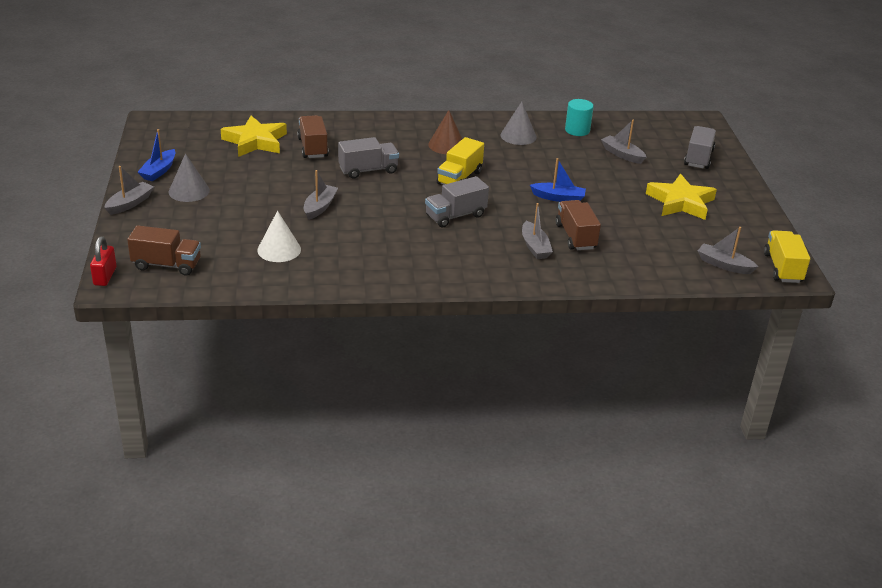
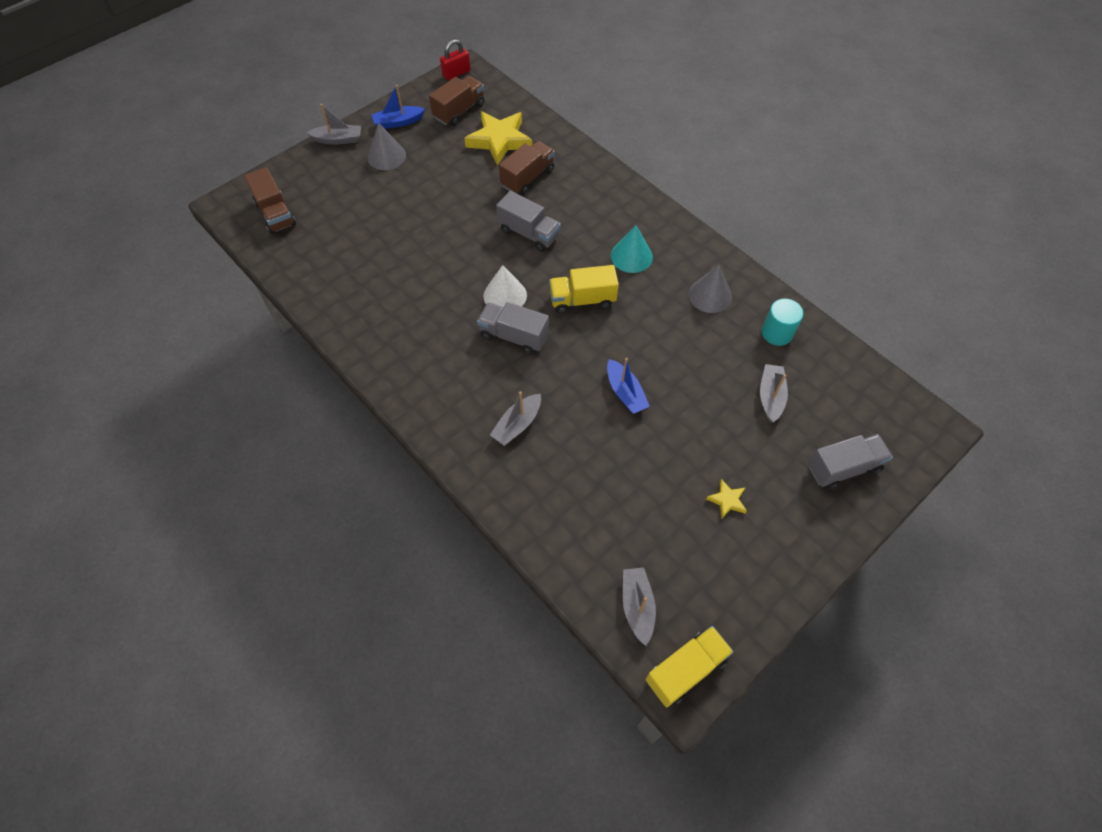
camera: 55 degrees right, 25 degrees up
red padlock [90,236,117,286] -> red padlock moved to [440,39,471,80]
white cone [257,211,301,262] -> white cone moved to [483,265,527,307]
grey boat [304,170,338,220] -> none
brown cone [428,110,462,154] -> turquoise cone [611,225,653,273]
brown truck [556,200,601,250] -> brown truck moved to [429,76,484,126]
yellow star [646,174,717,220] -> yellow star [706,479,747,519], size x0.46

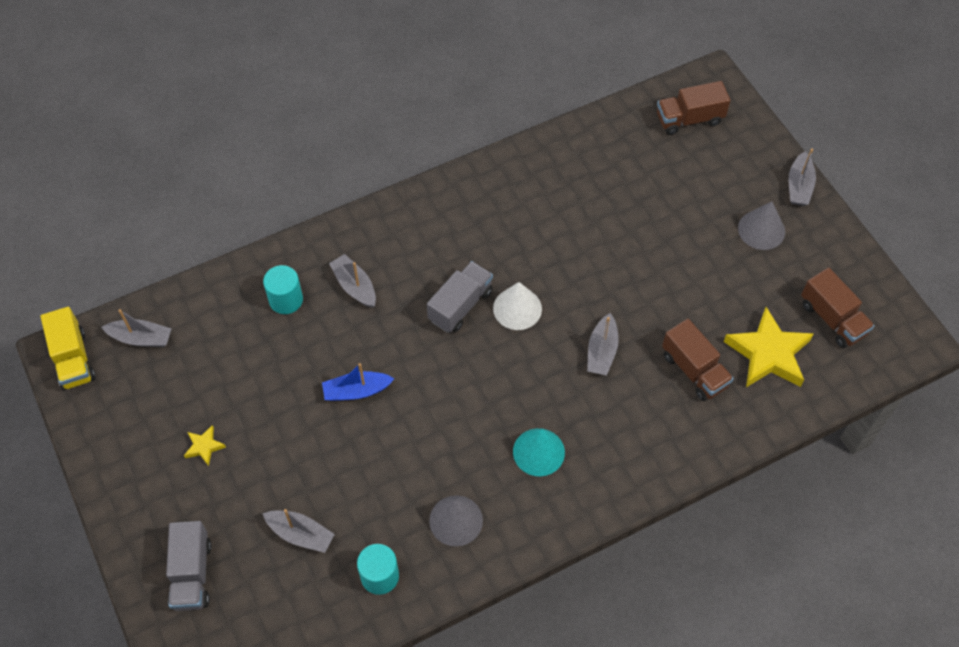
camera: 105 degrees right, 0 degrees up
blue boat [372,85,425,129] -> none
red padlock [440,39,471,80] -> none
grey truck [496,191,561,252] -> grey boat [587,313,619,376]
yellow truck [549,265,619,314] -> none
none -> turquoise cylinder [263,265,303,314]

